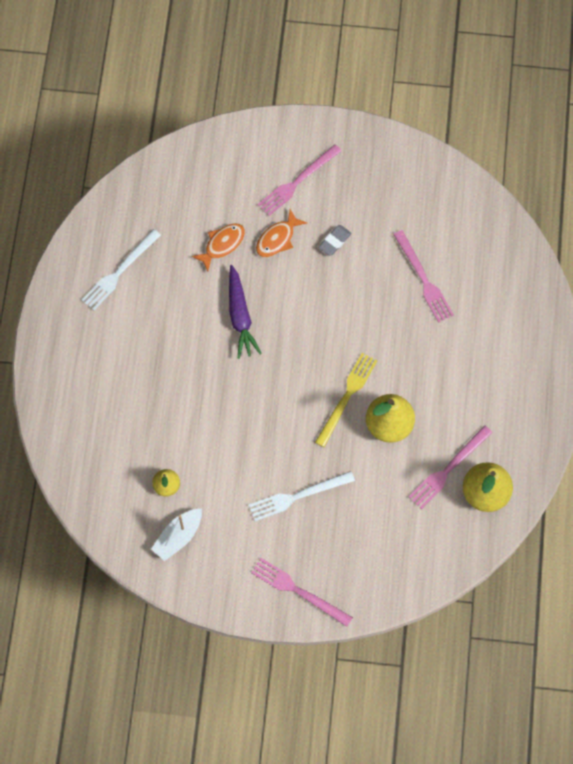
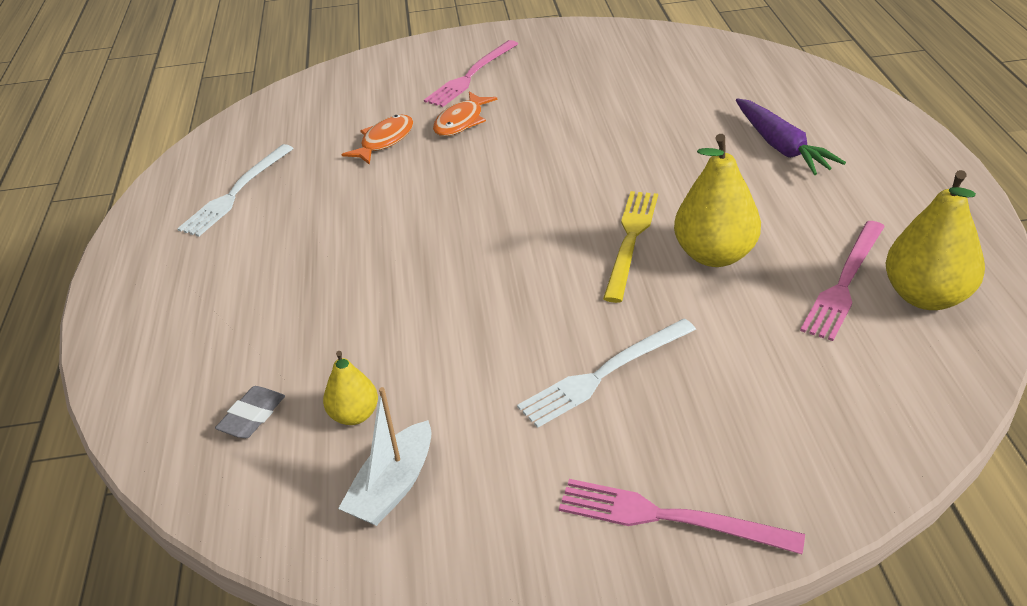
camera: 10 degrees left, 30 degrees down
purple carrot [229,265,262,359] -> purple carrot moved to [736,99,846,175]
grey eraser [318,225,352,256] -> grey eraser moved to [215,386,285,438]
pink fork [393,230,454,323] -> none

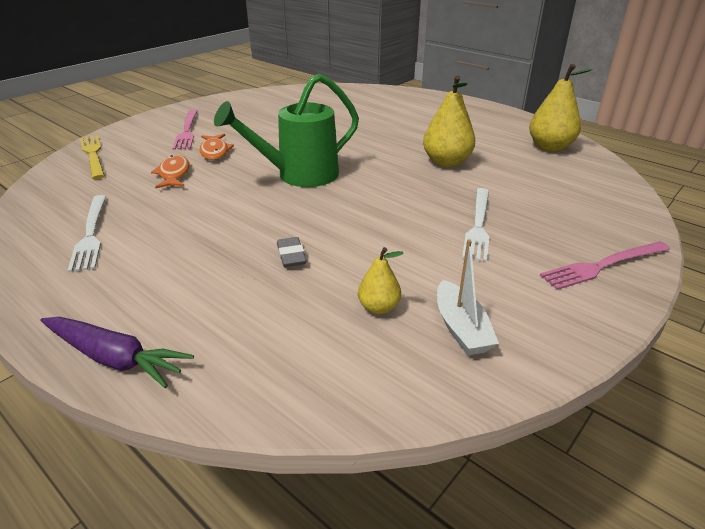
camera: 45 degrees left, 5 degrees down
grey eraser [215,386,285,438] -> grey eraser moved to [277,237,307,267]
yellow fork [603,191,658,303] -> yellow fork moved to [80,135,105,179]
purple carrot [736,99,846,175] -> purple carrot moved to [40,317,194,388]
pink fork [800,221,885,341] -> none
none -> green watering can [214,73,359,187]

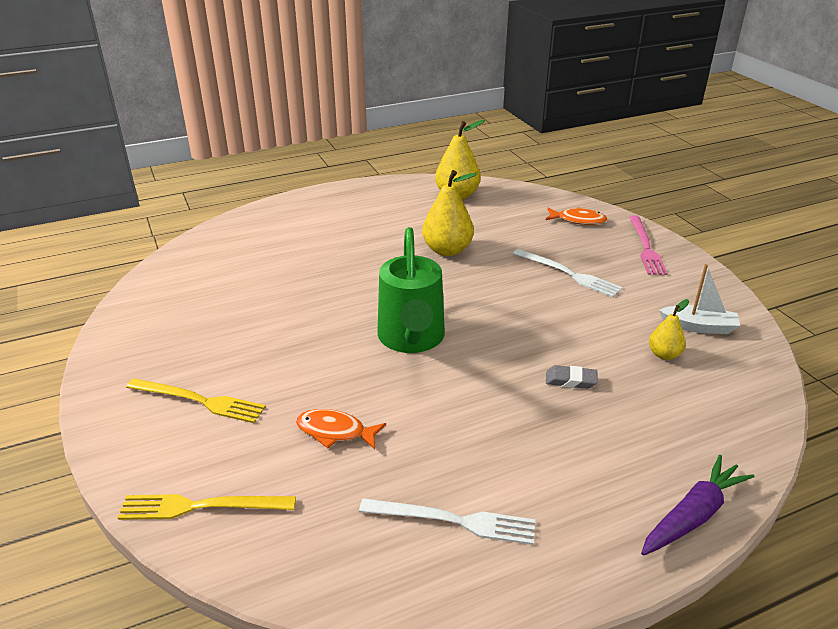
camera: 65 degrees left, 0 degrees up
pink fork [172,110,198,150] -> yellow fork [126,378,266,423]
orange fish [199,134,234,160] -> orange fish moved to [546,207,607,225]

